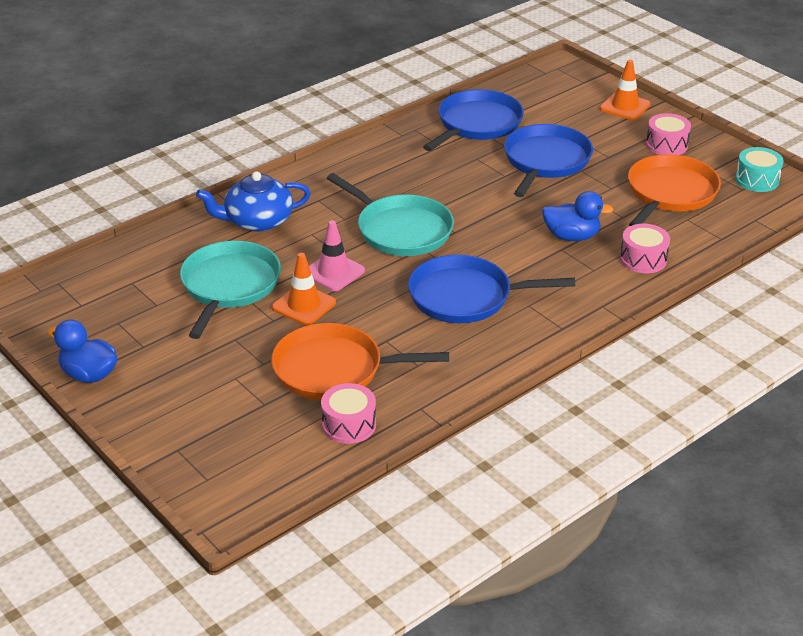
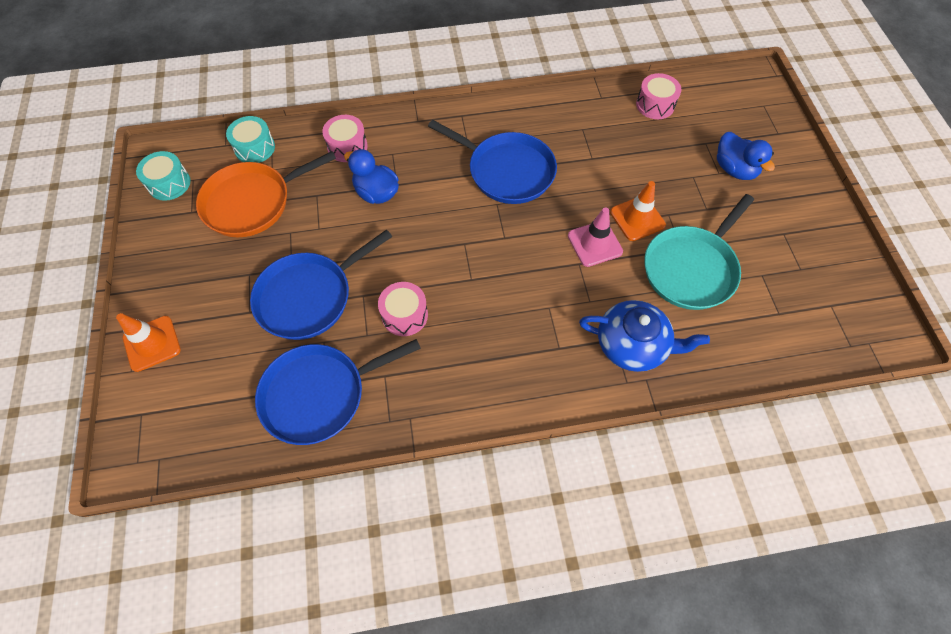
camera: 150 degrees left, 25 degrees up
blue duck [47,320,117,383] -> blue duck moved to [717,132,775,180]
orange pan [271,323,449,400] -> none
turquoise pan [327,173,454,256] -> none
pink drum [646,113,691,155] -> pink drum moved to [378,282,428,336]
none -> turquoise drum [226,116,275,163]

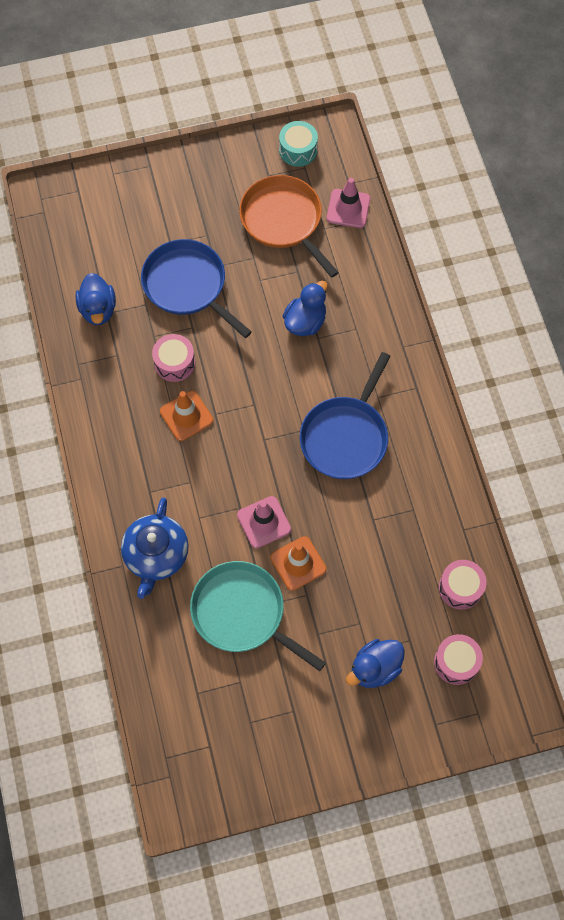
camera: 85 degrees right, 5 degrees up
orange traffic cone [116,313,181,372] -> orange traffic cone moved to [160,391,213,441]
turquoise drum [226,116,275,163] -> pink traffic cone [327,178,370,228]
blue pan [255,339,421,445] -> blue duck [75,273,116,325]
pink drum [322,115,368,162] -> pink drum moved to [434,634,483,685]

